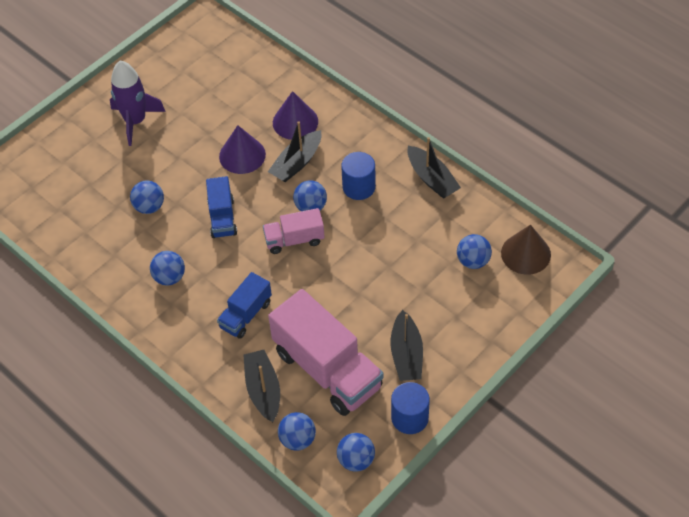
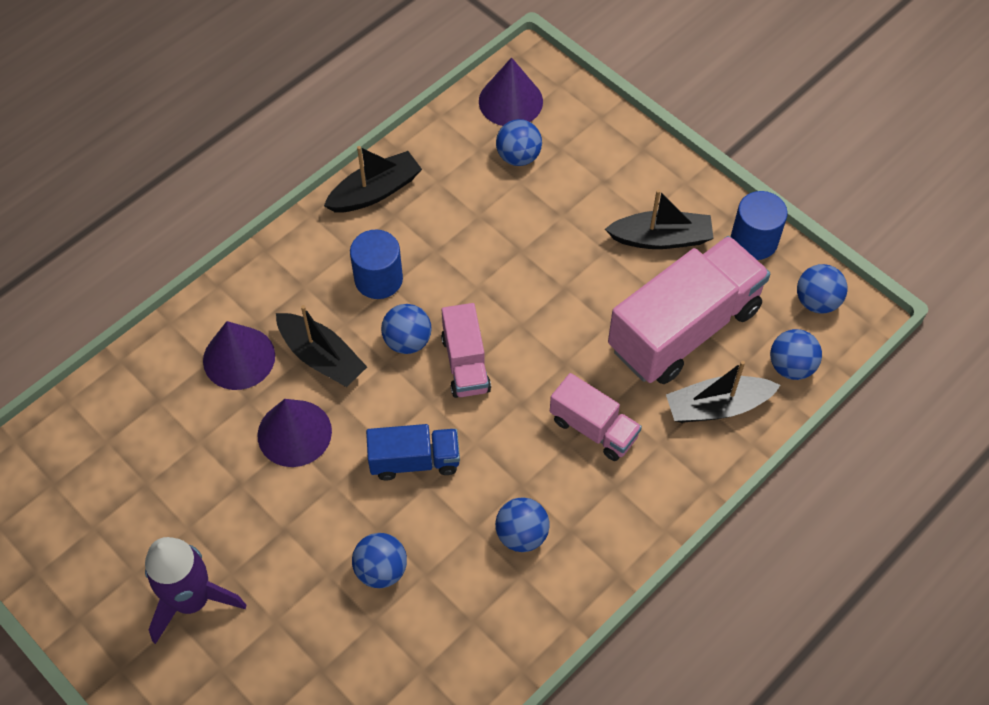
camera: 90 degrees left, 5 degrees up
blue truck [217,272,272,339] -> pink truck [550,373,642,461]
brown cone [501,225,551,275] -> purple cone [479,57,543,126]

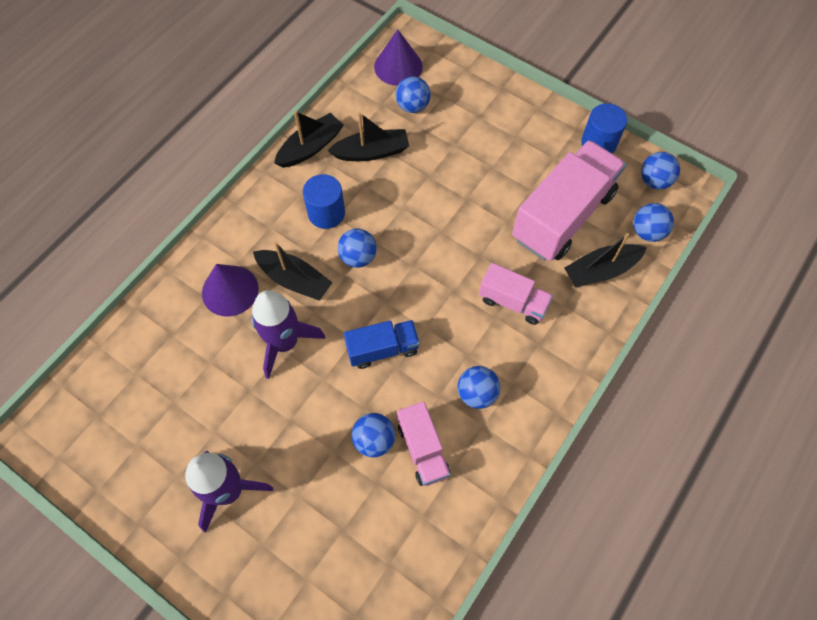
camera: 10 degrees left, 5 degrees up
purple cone [257,399,332,467] -> purple rocket [252,290,325,379]
pink truck [441,303,491,398] -> pink truck moved to [397,401,450,486]
black boat [605,189,714,249] -> black boat moved to [327,112,409,161]

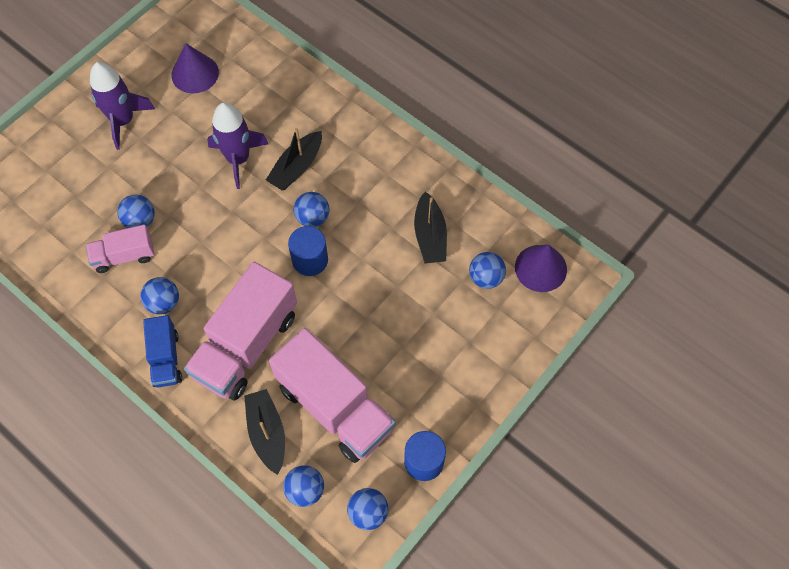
camera: 95 degrees right, 0 degrees up
purple cone [202,264,259,317] -> purple cone moved to [172,43,219,93]
black boat [274,111,344,168] -> none
blue cylinder [303,174,345,229] -> blue cylinder moved to [288,226,328,276]
blue truck [344,320,420,369] -> blue truck moved to [143,315,182,388]
pink truck [479,263,553,325] -> pink truck [184,262,297,401], size x1.90

